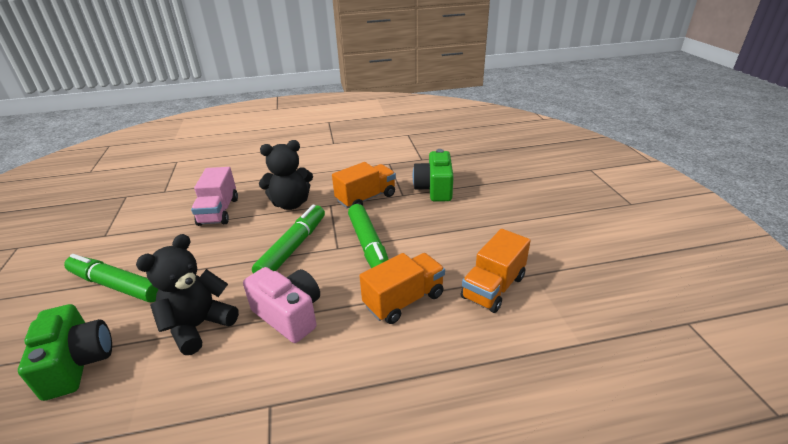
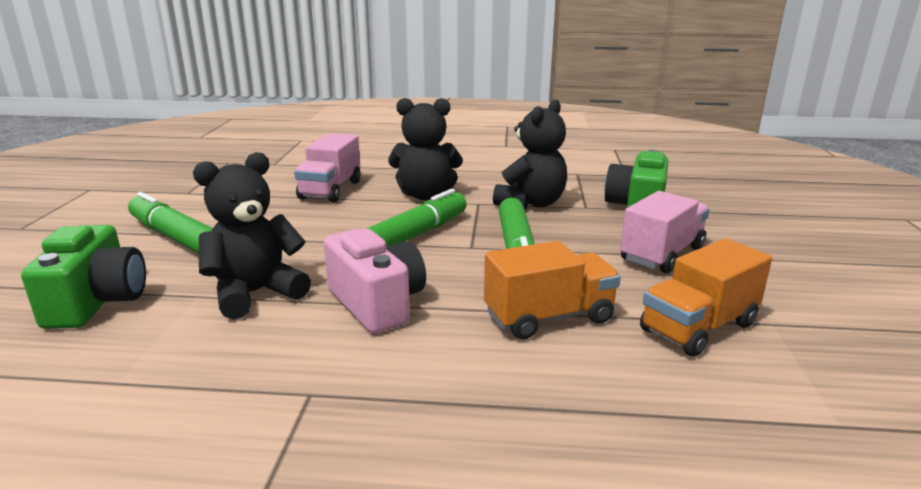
camera: 15 degrees right, 10 degrees down
orange truck [332,162,396,209] -> black teddy bear [493,99,567,209]
none -> pink truck [620,191,710,273]

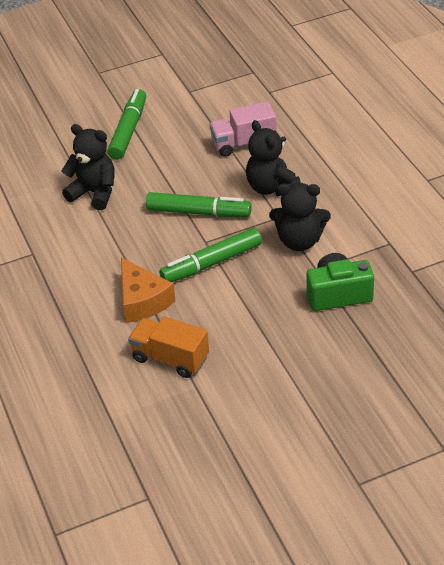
camera: 65 degrees right, 20 degrees up
green camera [21,225,146,329] -> none
pink camera [324,229,426,333] -> none
orange truck [484,241,621,339] -> orange cheese [121,258,175,323]
pink truck [620,191,710,273] -> none

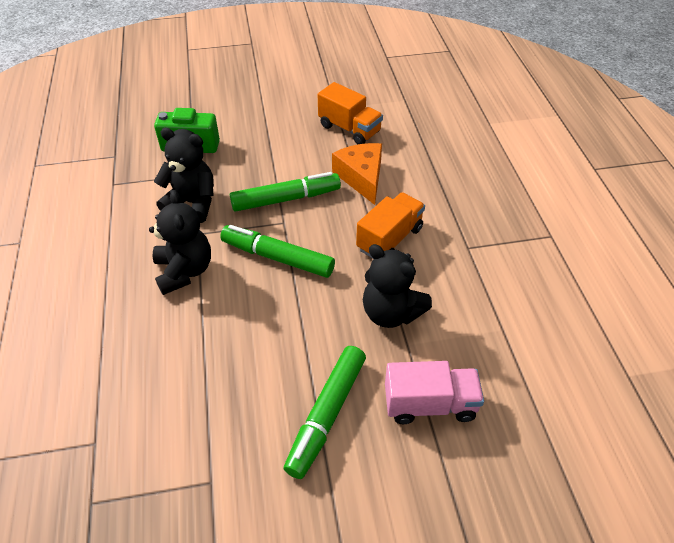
camera: 170 degrees left, 5 degrees up
pink truck [209,101,277,157] -> pink truck moved to [385,361,484,424]
none -> orange truck [356,192,425,259]

